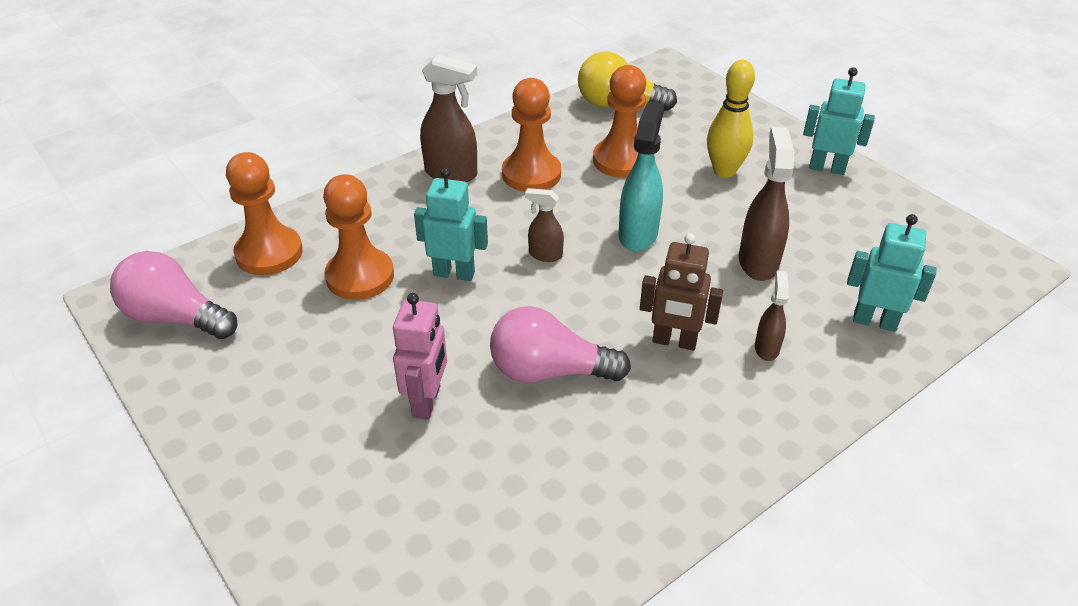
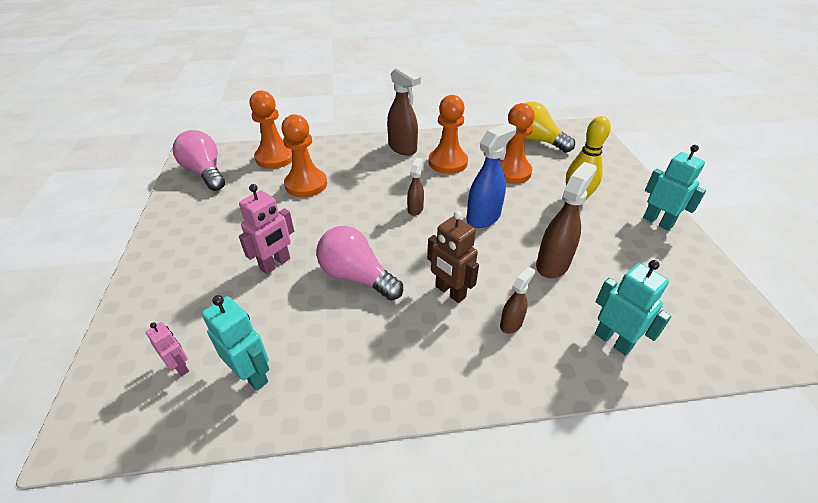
camera: 30 degrees right, 0 degrees up
turquoise robot [414,168,488,281] -> turquoise robot moved to [202,295,269,391]
brown spray bottle [525,188,564,262] -> brown spray bottle turned 60 degrees clockwise [407,158,424,216]
turquoise spray bottle [619,102,664,251] -> blue spray bottle [467,123,517,228]
none -> pink robot [146,322,189,376]

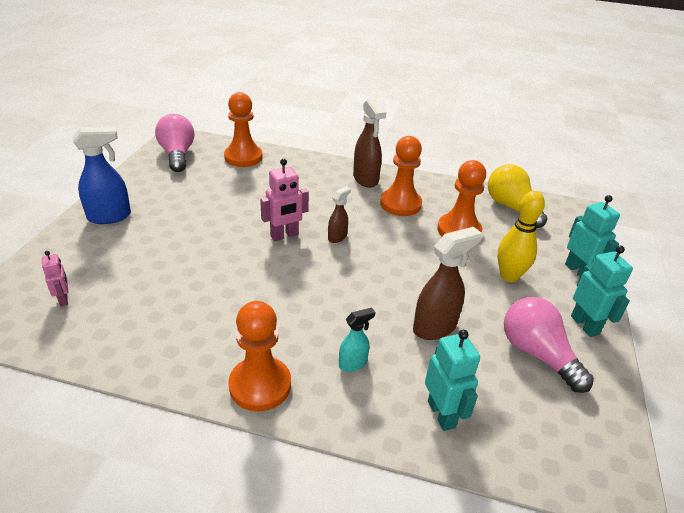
camera: 20 degrees right, 5 degrees down
turquoise robot [202,295,269,391] -> turquoise robot moved to [565,195,620,277]
pink robot [239,184,294,274] -> pink robot moved to [260,159,309,241]
orange pawn [282,114,327,197] -> orange pawn moved to [228,301,291,412]
pink light bulb [316,226,403,300] -> pink light bulb moved to [504,297,594,393]
brown robot [427,211,479,303] -> none
blue spray bottle [467,123,517,228] -> blue spray bottle moved to [73,127,131,224]
brown spray bottle [500,266,535,334] -> turquoise spray bottle [339,308,375,372]

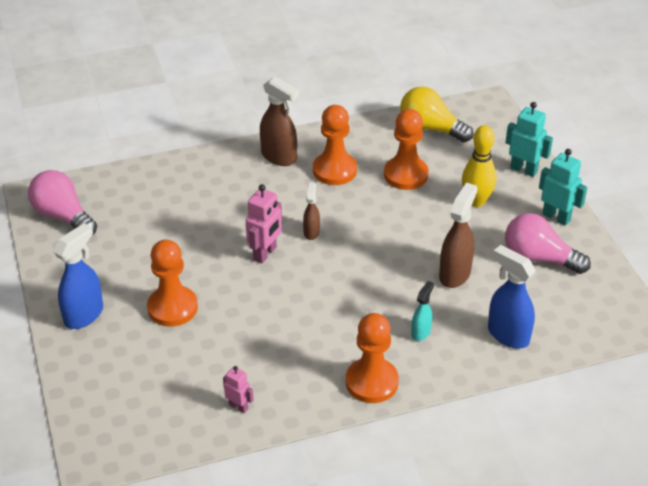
camera: 30 degrees left, 5 degrees up
pink robot [42,251,68,306] -> pink robot moved to [223,366,254,413]
orange pawn [224,92,263,167] -> orange pawn moved to [147,239,198,327]
turquoise robot [425,330,480,431] -> blue spray bottle [488,245,536,349]

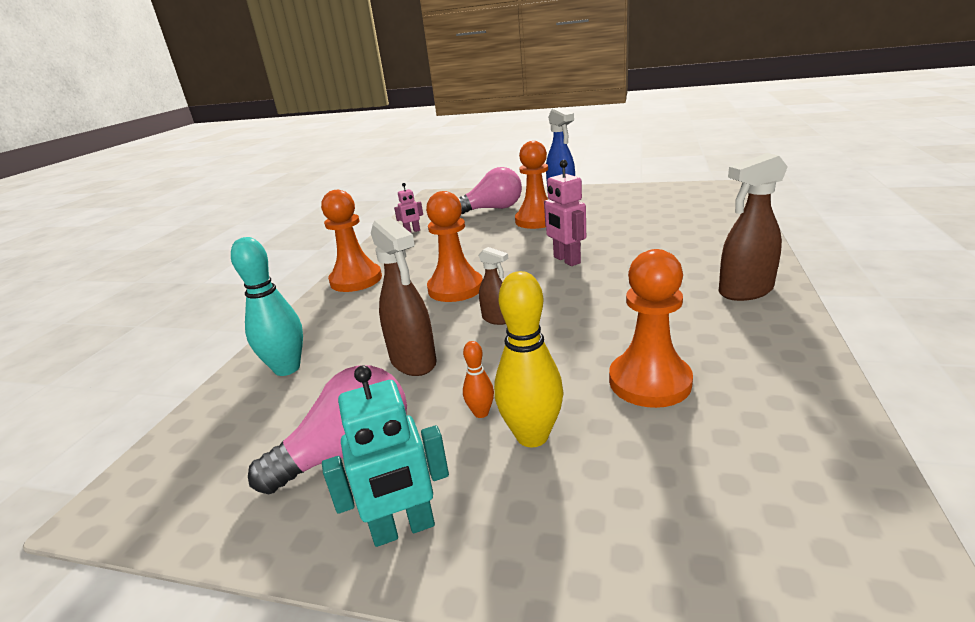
camera: 125 degrees right, 15 degrees down
pink light bulb [28,170,97,235] -> pink light bulb moved to [458,167,522,214]
brown spray bottle [303,182,320,240] -> brown spray bottle moved to [478,247,508,325]
orange pawn [313,105,357,185] -> orange pawn moved to [426,191,483,302]
yellow light bulb [400,87,473,142] -> none
turquoise spray bottle [411,281,434,341] -> none
blue spray bottle [488,245,536,349] -> turquoise bowling pin [231,237,303,376]
turquoise robot [505,102,553,177] -> none
none -> orange bowling pin [463,341,494,418]

